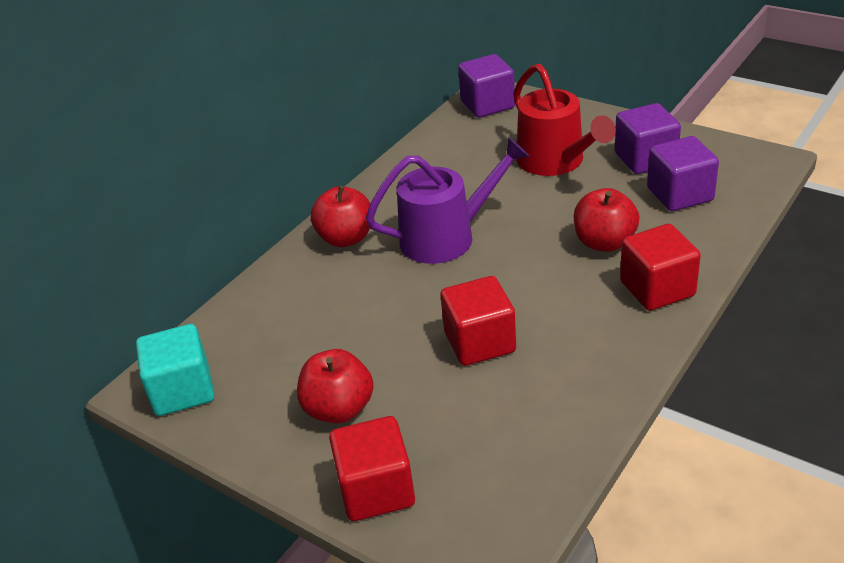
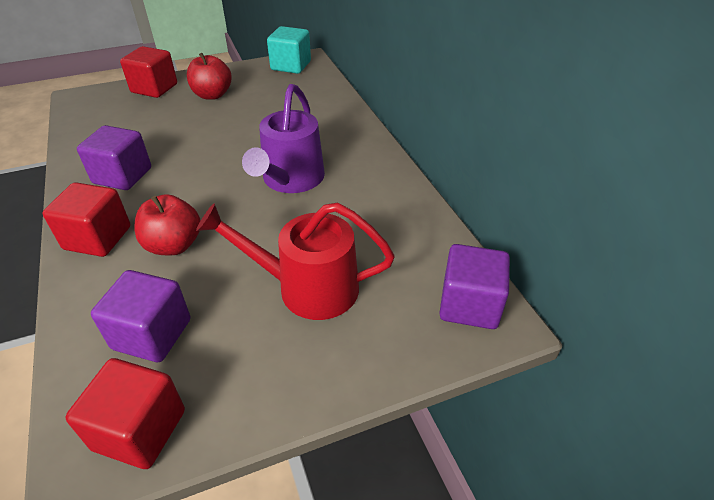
camera: 120 degrees right, 5 degrees up
red apple [311,186,370,247] -> none
red cube [440,276,516,366] -> red cube moved to [65,358,185,469]
purple cube [615,103,681,174] -> purple cube moved to [77,125,151,190]

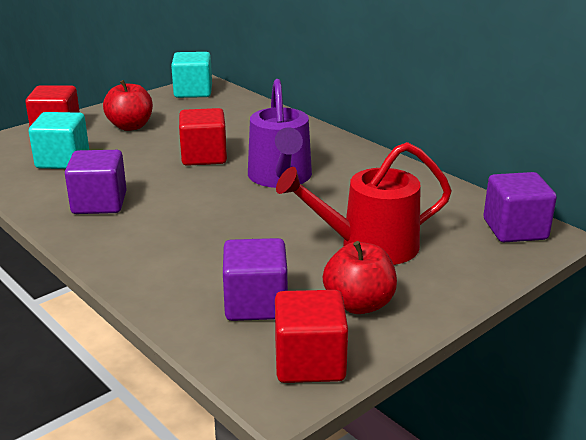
camera: 20 degrees left, 15 degrees down
red cube [43,182,130,257] -> red cube moved to [179,108,227,166]
red apple [135,194,201,255] -> red apple moved to [323,241,397,314]
none -> turquoise cube [29,112,89,169]

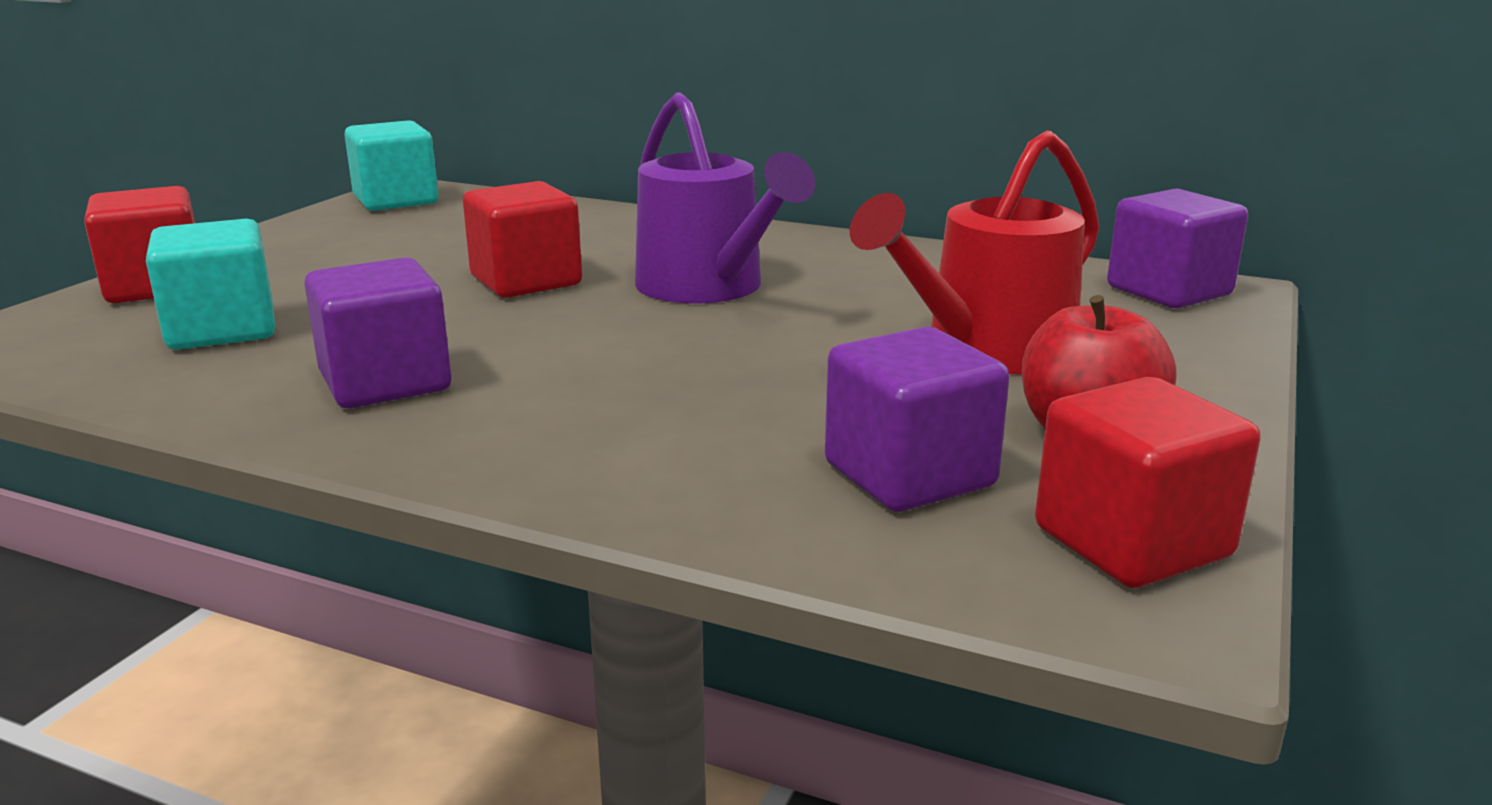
camera: 25 degrees left, 5 degrees down
red apple [103,80,153,131] -> none

